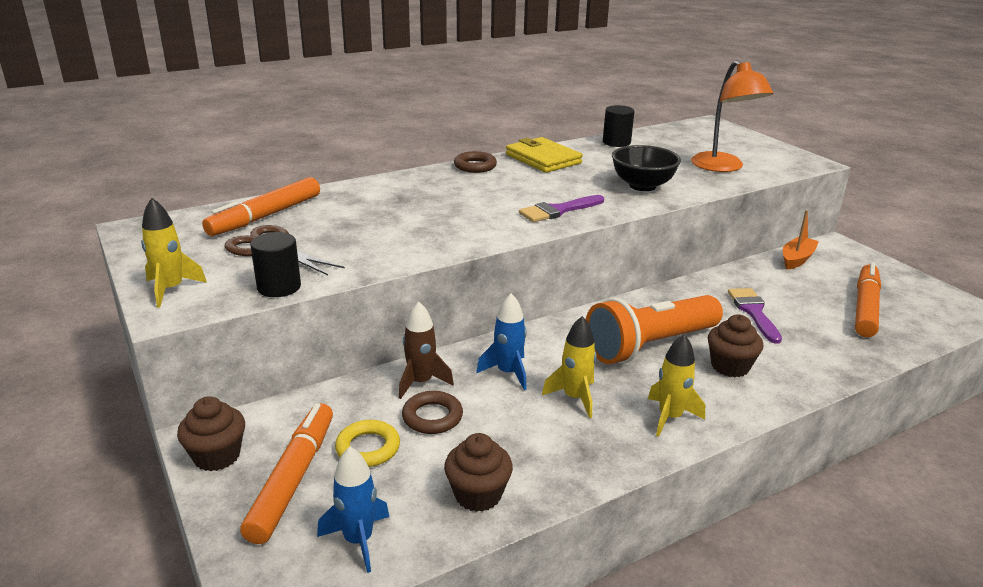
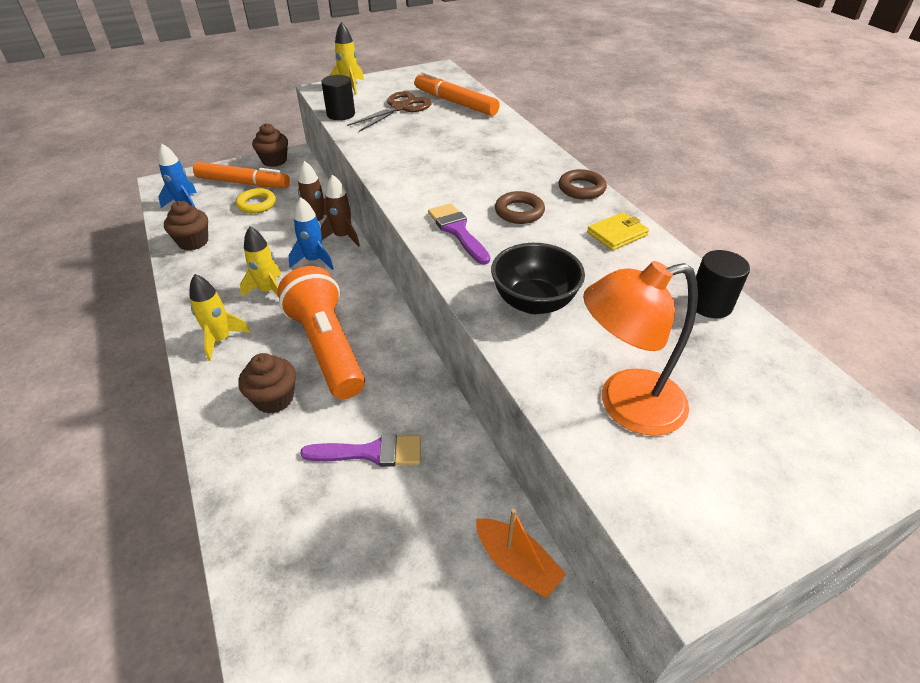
camera: 95 degrees right, 15 degrees up
brown ring [402,391,463,434] -> brown ring moved to [495,191,545,224]
yellow wallet [506,137,583,173] -> yellow wallet [587,212,649,250], size x0.62
orange marker [855,262,881,337] -> none
none -> brown rocket [321,174,360,247]

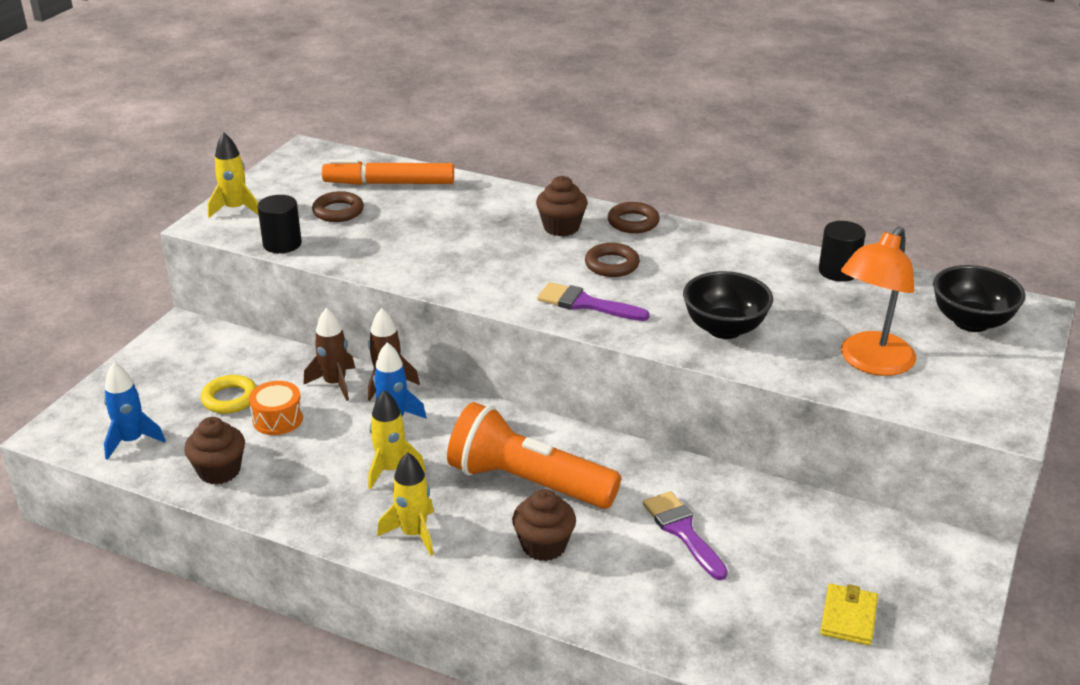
camera: 40 degrees left, 10 degrees down
orange marker [193,162,290,188] -> none
brown cupcake [252,123,288,167] -> brown cupcake moved to [536,176,587,236]
purple brush [300,434,421,467] -> purple brush turned 75 degrees counterclockwise [643,491,728,580]
brown scissors [347,91,432,132] -> brown ring [312,191,364,222]
orange boat [476,509,566,598] -> none
yellow wallet [587,212,649,250] -> yellow wallet moved to [820,583,878,645]
none -> orange drum [249,381,303,435]
none -> black bowl [933,265,1026,332]

